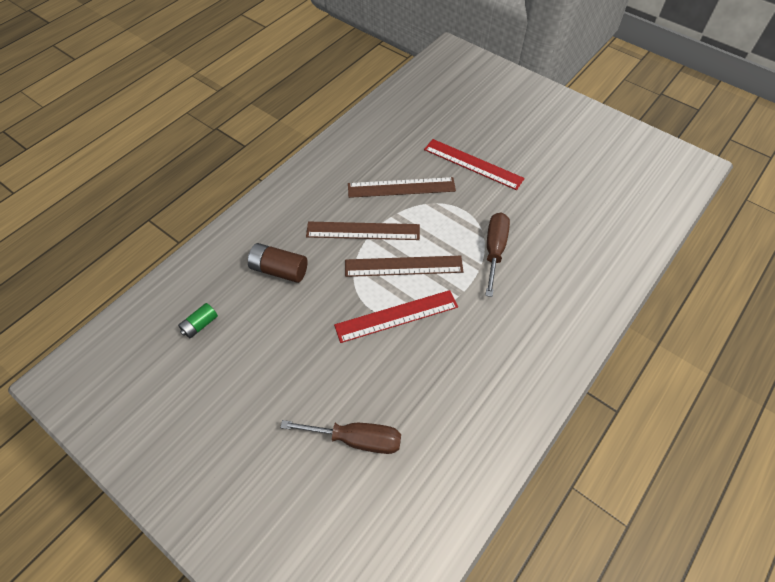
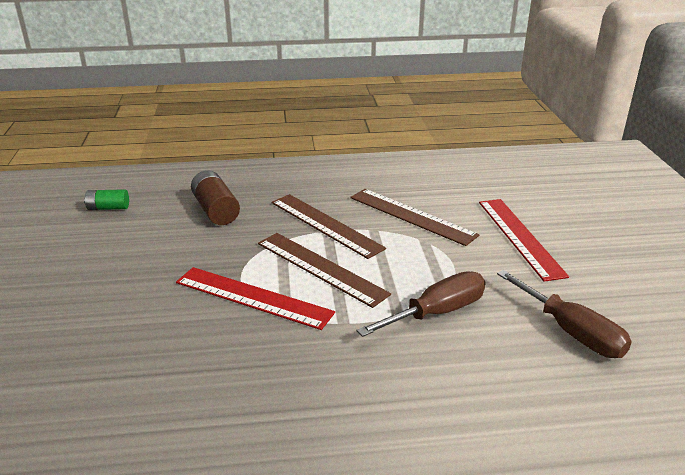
camera: 45 degrees right, 25 degrees down
brown screwdriver [280,420,401,454] -> brown screwdriver moved to [497,270,632,358]

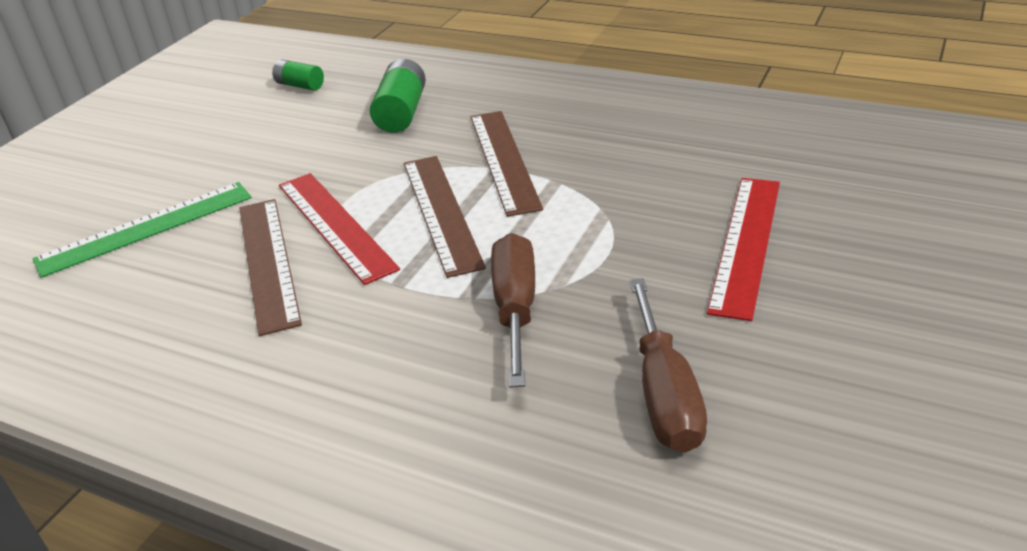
camera: 35 degrees right, 5 degrees up
brown battery [191,170,240,225] -> green battery [370,59,426,133]
brown ruler [350,189,479,246] -> brown ruler moved to [239,199,302,336]
brown screwdriver [357,271,486,337] -> brown screwdriver turned 90 degrees counterclockwise [491,233,535,388]
none -> green ruler [32,182,251,278]

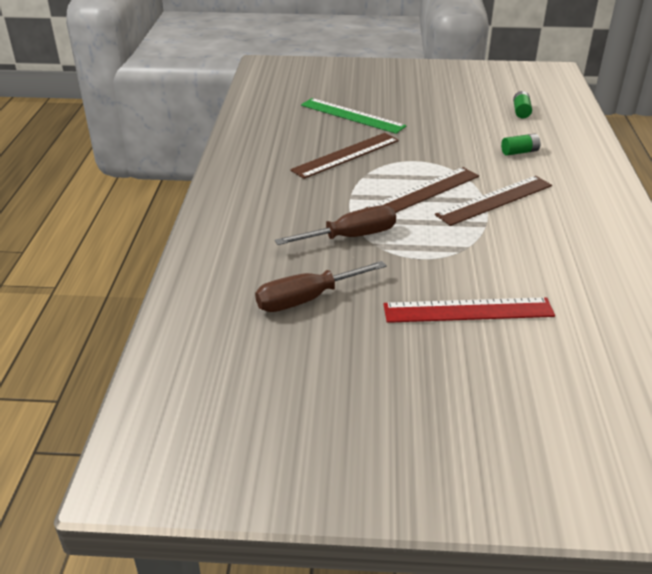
camera: 65 degrees right, 0 degrees up
red ruler [279,173,400,285] -> none
green battery [370,59,426,133] -> green battery [501,133,540,156], size x0.62

